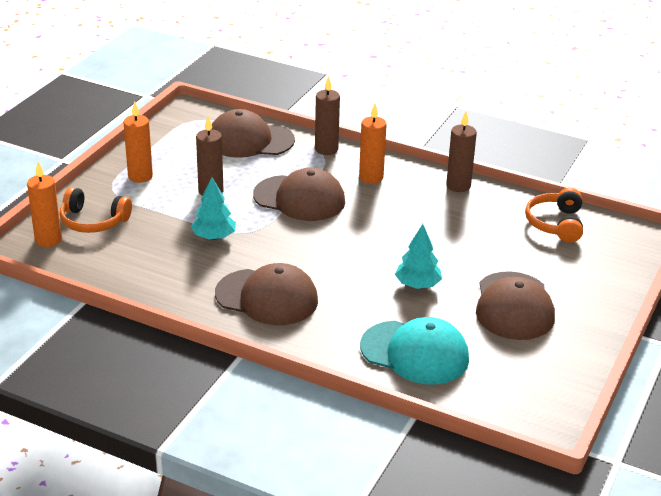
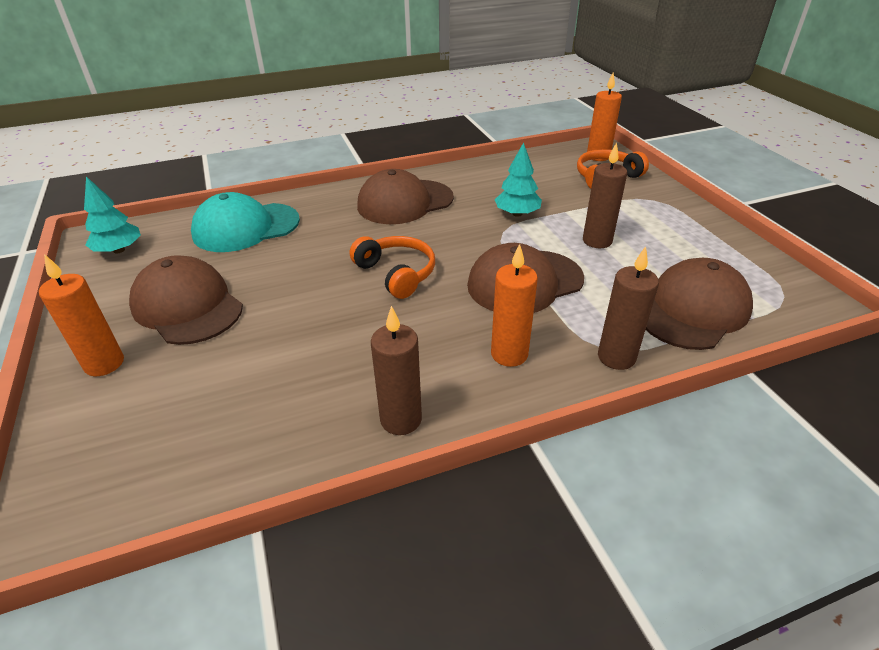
camera: 135 degrees right, 5 degrees up
orange candle [123,101,153,183] -> orange candle moved to [39,254,124,376]
turquoise tree [395,224,442,289] -> turquoise tree moved to [84,177,141,253]
orange headphones [525,188,583,243] -> orange headphones moved to [350,236,435,299]

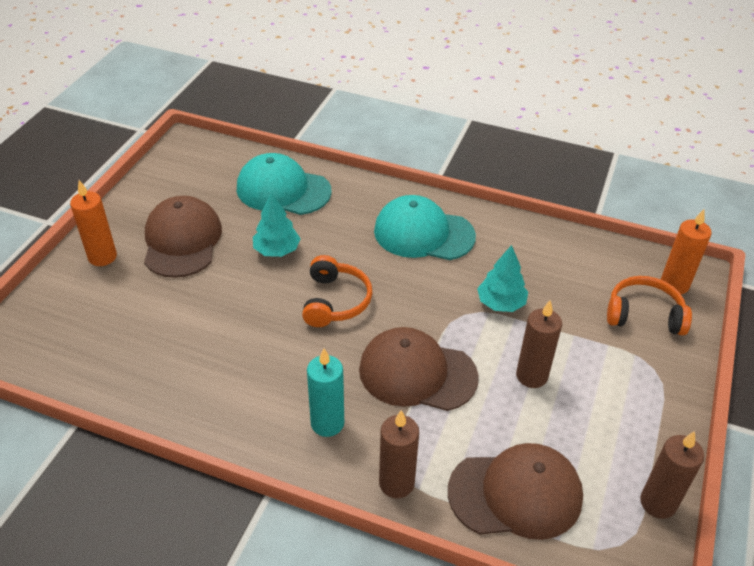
camera: 40 degrees right, 5 degrees up
turquoise tree [84,177,141,253] -> turquoise tree moved to [253,192,301,257]
brown cap [357,169,454,224] -> turquoise cap [374,195,476,260]
brown candle [371,306,422,435] -> brown candle moved to [640,431,704,519]
orange candle [491,244,538,367] -> turquoise candle [307,348,344,437]

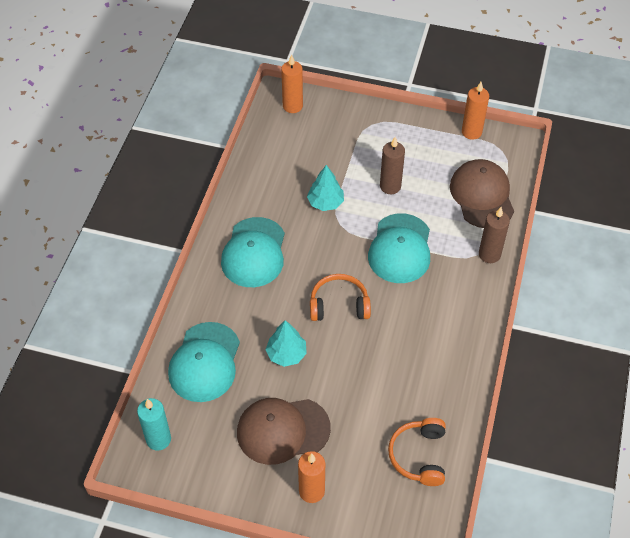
camera: 95 degrees left, 10 degrees up
turquoise candle [307,348,344,437] -> turquoise candle moved to [137,398,171,451]
brown cap [359,327,479,411] -> turquoise cap [368,213,430,283]
orange headphones [607,276,692,335] -> orange headphones moved to [388,418,446,486]
brown candle [640,431,704,519] -> orange candle [462,82,489,140]

